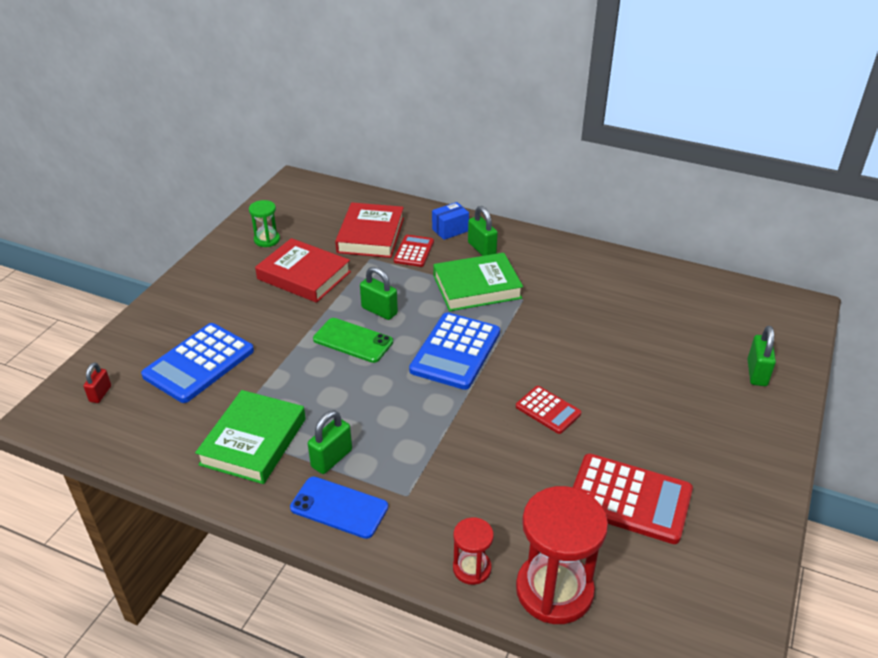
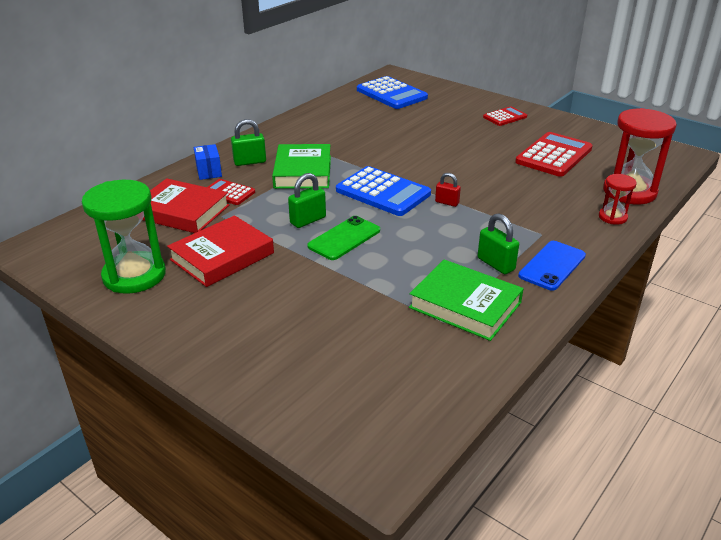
camera: 75 degrees left, 5 degrees down
red padlock [83,363,111,403] -> red padlock moved to [435,173,461,207]
blue calculator [141,323,254,403] -> blue calculator moved to [357,76,428,109]
green hourglass [249,200,280,247] -> green hourglass [82,180,166,294], size x1.97
red calculator [516,386,581,434] -> red calculator moved to [483,106,527,126]
green padlock [747,326,776,386] -> none

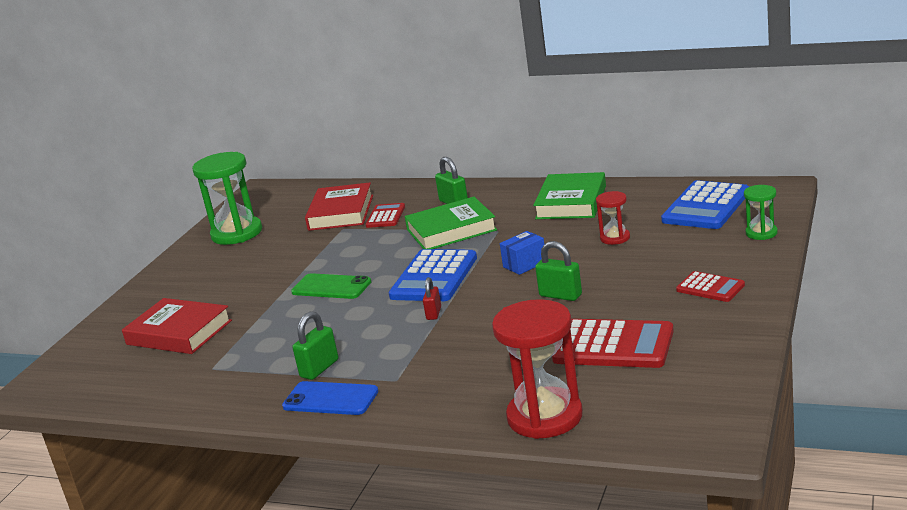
camera: 75 degrees right, 10 degrees down
red book [167,215,274,287] -> red book moved to [122,298,232,354]
blue box [194,144,222,180] -> blue box moved to [500,231,544,275]
green padlock [288,173,326,228] -> green padlock moved to [535,241,582,301]
green book [409,259,524,341] -> green book moved to [533,172,606,219]
red hourglass [599,174,637,225] -> red hourglass moved to [596,191,630,245]
none -> green hourglass [744,185,778,240]

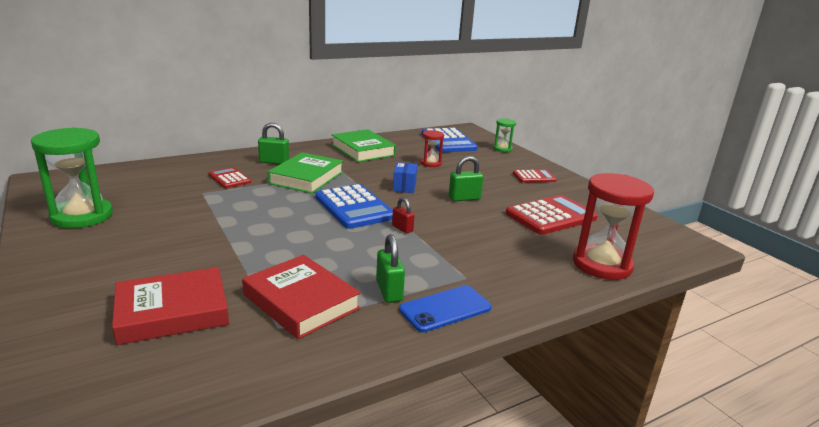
camera: 55 degrees left, 0 degrees up
green phone [291,273,372,299] -> none
red book [305,182,373,231] -> red book moved to [242,255,361,339]

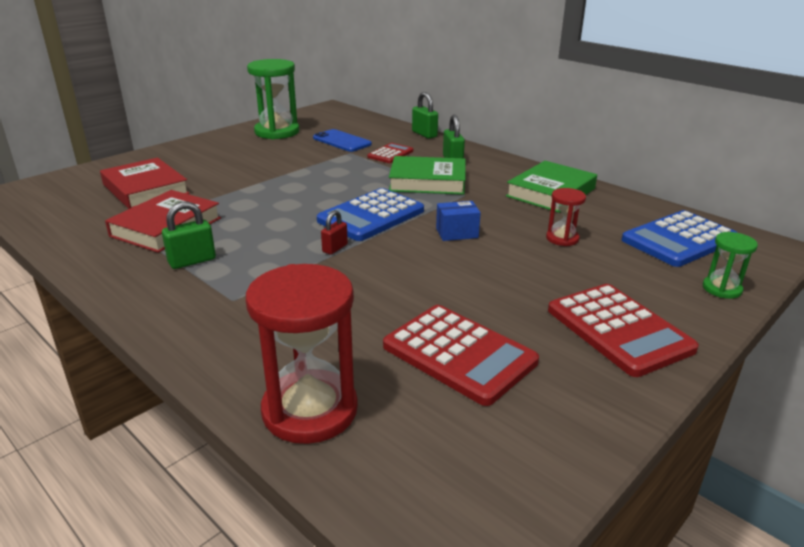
camera: 75 degrees right, 5 degrees up
blue phone [399,285,492,332] -> blue phone moved to [313,129,372,152]
green padlock [449,156,483,201] -> green padlock moved to [412,92,438,139]
red calculator [513,170,557,183] -> red calculator [548,284,699,377], size x1.79

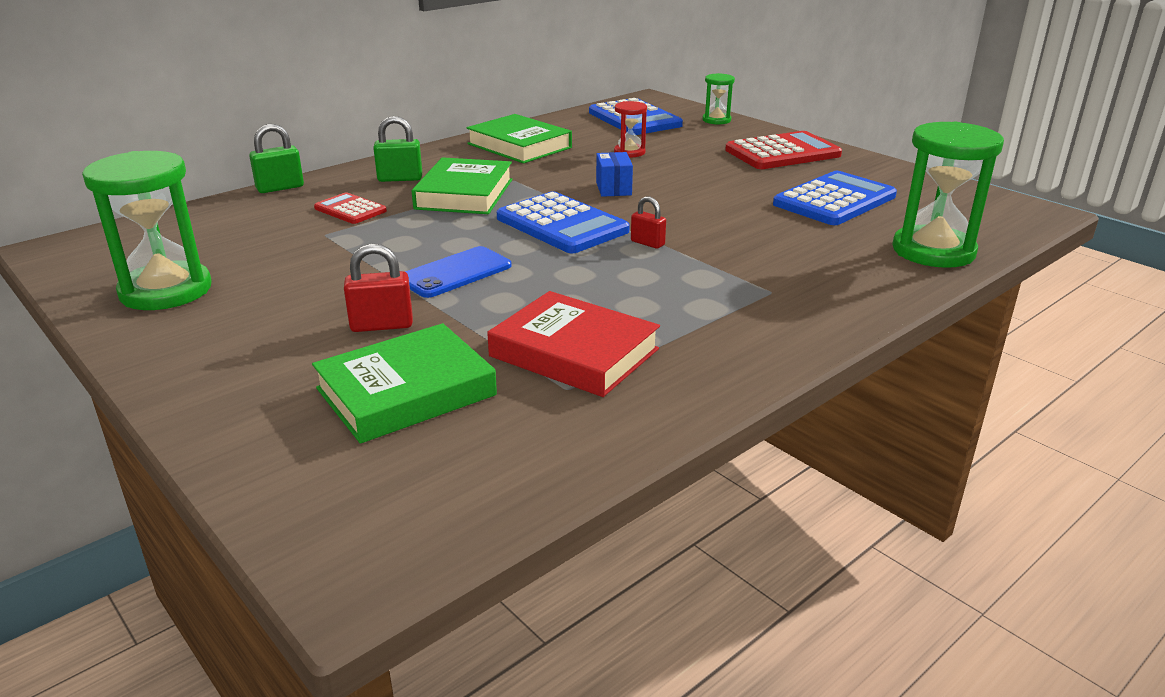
camera: 85 degrees left, 0 degrees up
red book [100,158,190,209] -> green book [312,323,497,444]
green padlock [162,202,216,269] -> none
red hourglass [246,264,358,444] -> green hourglass [892,122,1004,268]
blue phone [313,129,372,152] -> blue phone moved to [405,246,511,298]
red calculator [383,305,539,406] -> blue calculator [773,171,897,225]
none -> red padlock [344,244,413,332]

